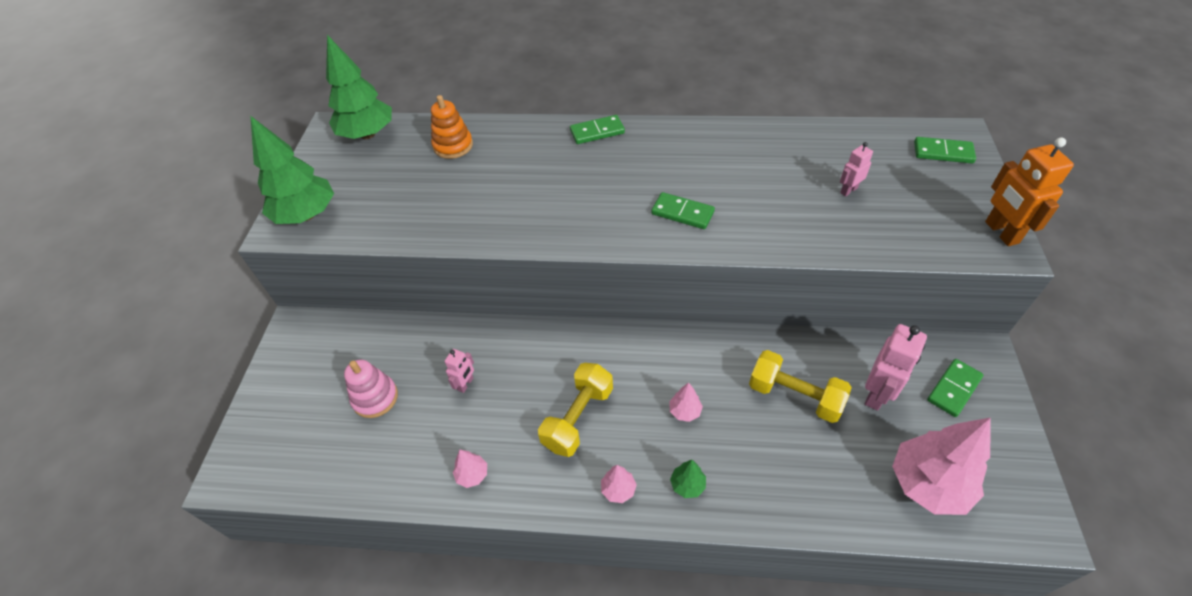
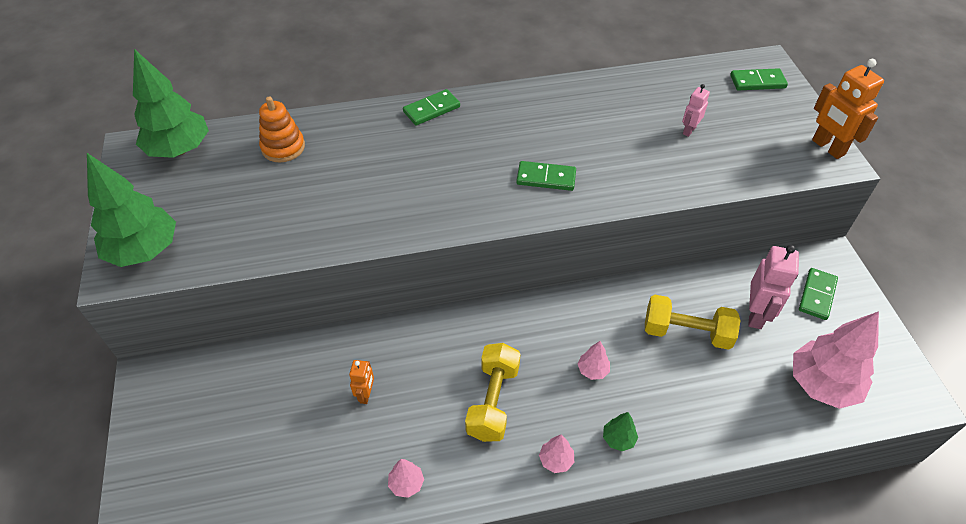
camera: 20 degrees left, 0 degrees up
pink stacking toy [344,360,398,418] -> none
pink robot [445,349,474,393] -> orange robot [349,360,374,404]

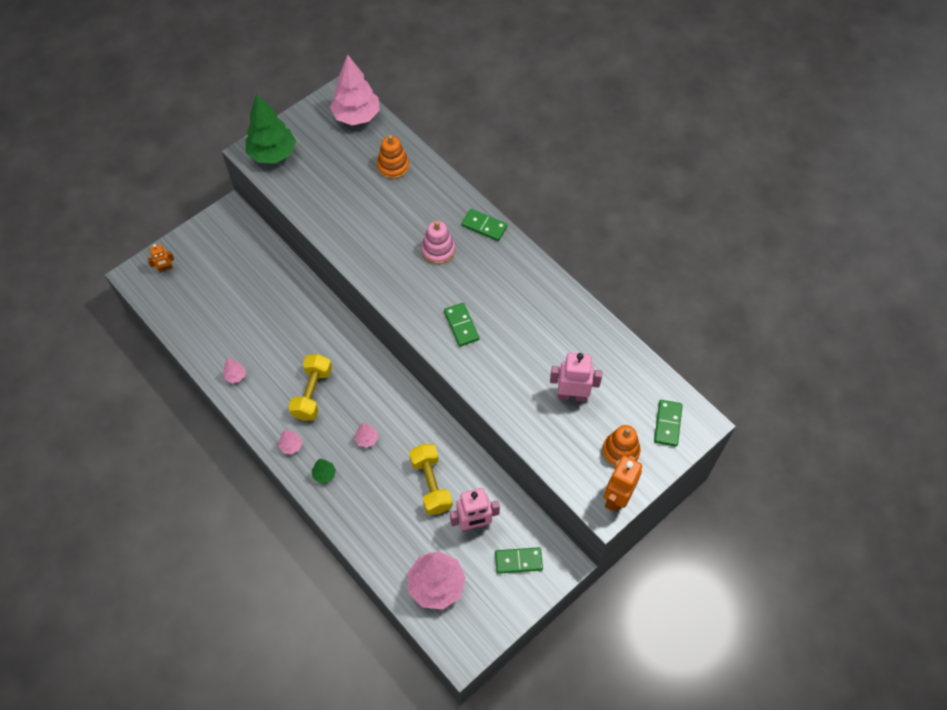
camera: 60 degrees right, 10 degrees up
green tree [133,49,209,158] -> pink tree [330,54,380,125]
orange robot [349,360,374,404] -> orange robot moved to [148,244,174,272]
yellow dumbbell [465,343,521,442] -> yellow dumbbell turned 60 degrees counterclockwise [289,354,332,421]
pink robot [682,84,710,137] -> pink robot [550,353,602,402], size x1.81
green domino [730,68,788,90] -> green domino turned 45 degrees clockwise [654,400,683,447]
none -> pink stacking toy [421,221,455,264]
none -> orange stacking toy [602,425,640,467]

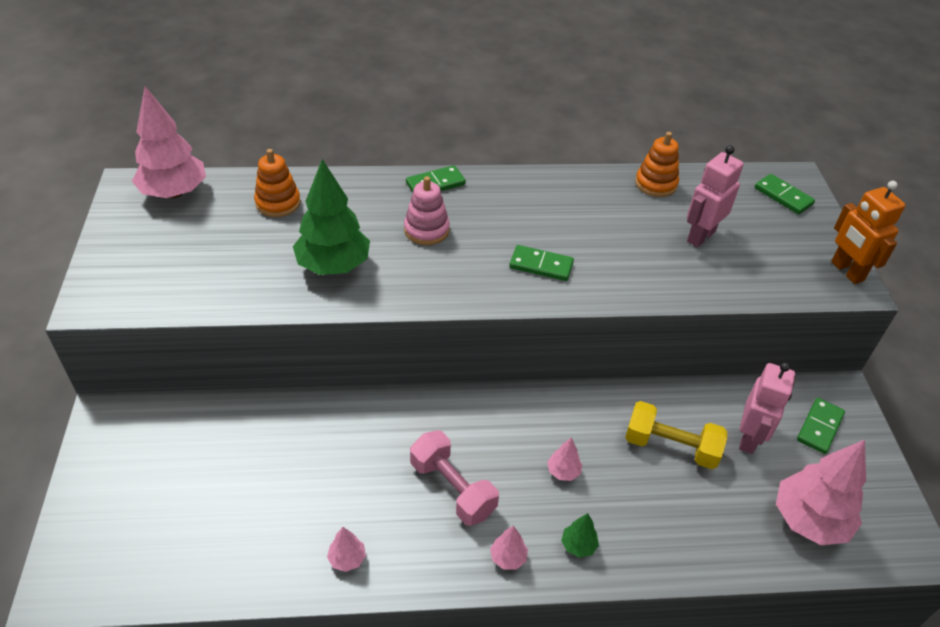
camera: 55 degrees left, 15 degrees down
orange robot [148,244,174,272] -> none
green tree [246,94,296,164] -> green tree moved to [293,159,370,275]
yellow dumbbell [289,354,332,421] -> pink dumbbell [410,430,499,526]
orange stacking toy [602,425,640,467] -> orange stacking toy moved to [635,132,679,197]

